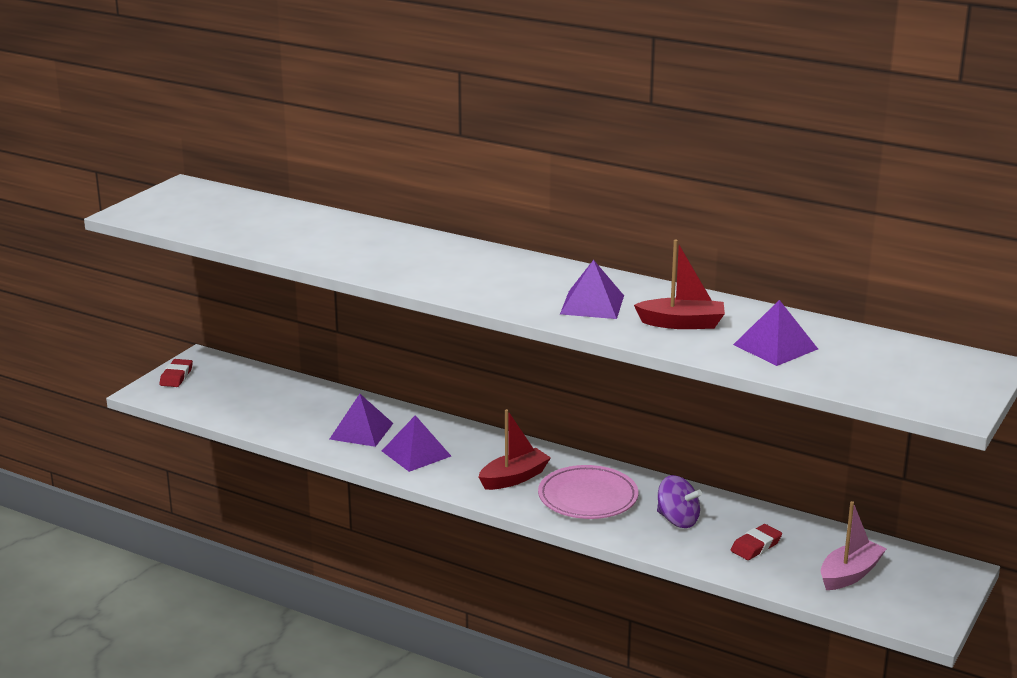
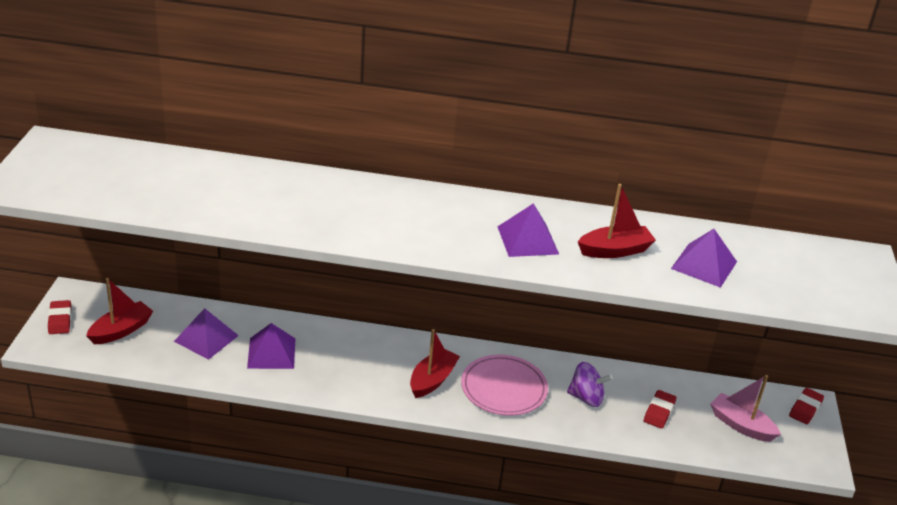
camera: 25 degrees left, 10 degrees up
purple pyramid [382,415,451,472] -> purple pyramid moved to [174,308,239,360]
pink boat [821,501,886,590] -> pink boat turned 75 degrees counterclockwise [710,375,781,442]
none -> red boat [86,278,153,344]
none -> red eraser [789,388,824,424]

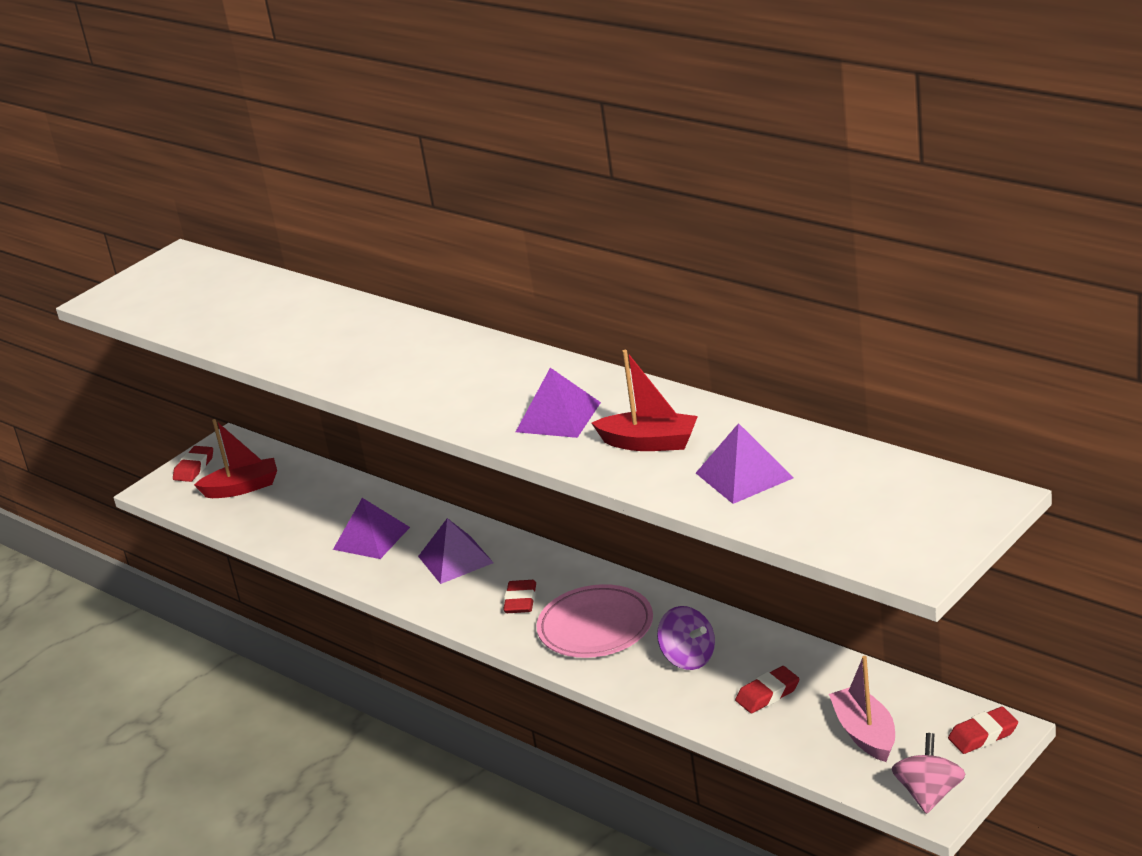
camera: 40 degrees right, 5 degrees down
purple pyramid [174,308,239,360] -> purple pyramid moved to [418,518,494,584]
red boat [410,329,460,398] -> red eraser [503,580,536,613]
none -> pink spinning top [892,733,965,814]

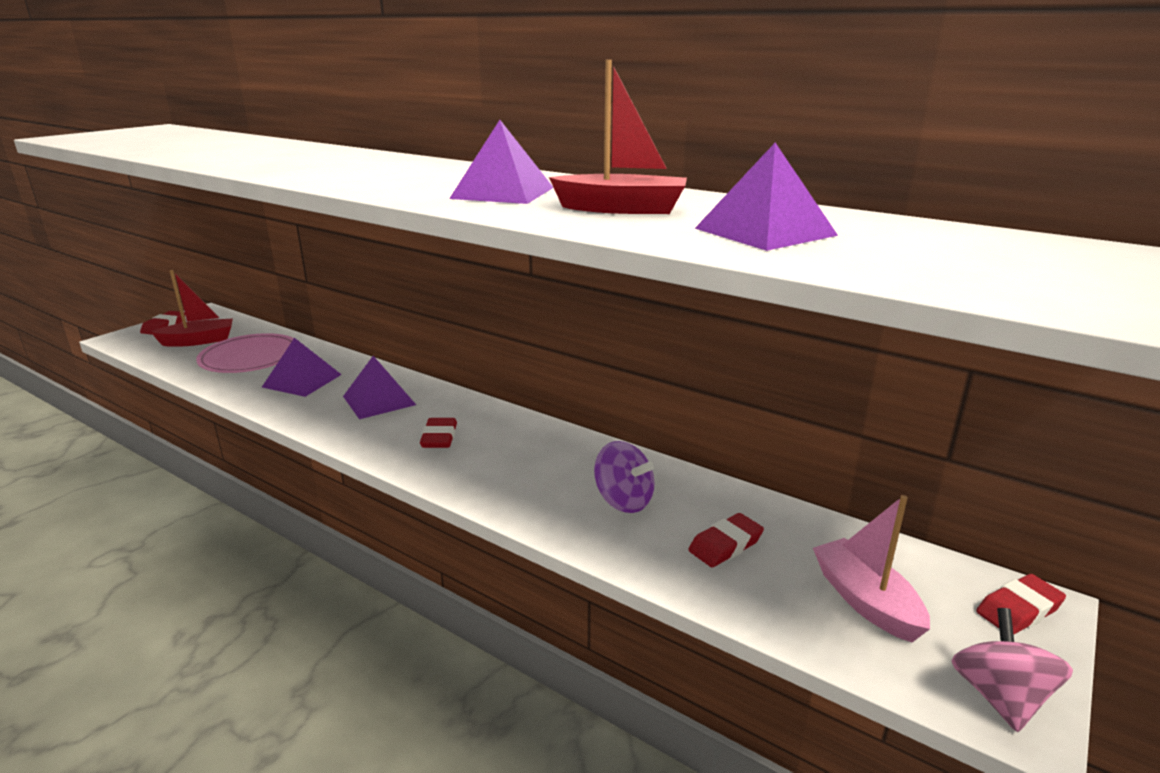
camera: 10 degrees left, 5 degrees down
pink plate [536,584,653,658] -> pink plate moved to [196,333,294,373]

